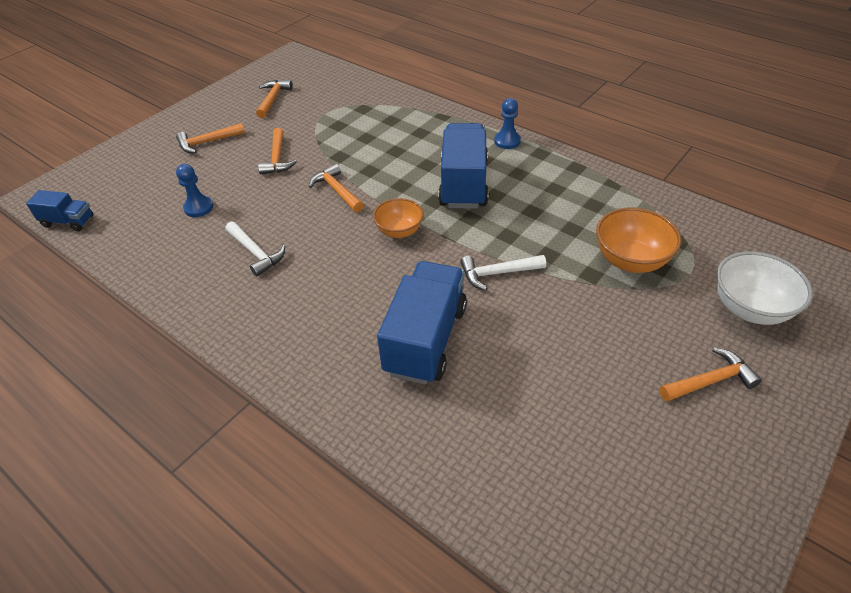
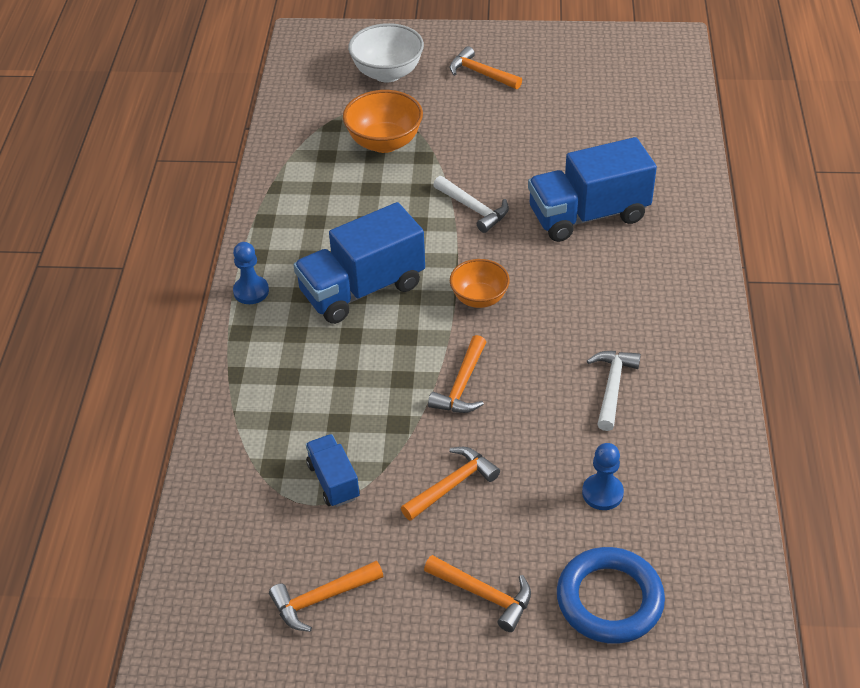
camera: 125 degrees left, 0 degrees up
blue truck [26,190,93,231] -> blue truck moved to [306,434,360,507]
none -> blue ring [557,547,665,644]

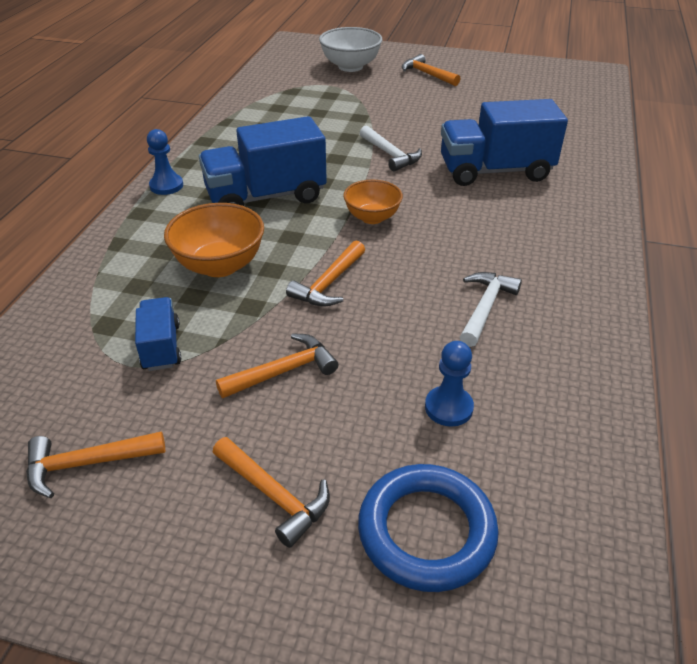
camera: 10 degrees right, 5 degrees down
orange bowl [343,90,423,153] -> orange bowl moved to [164,203,264,277]

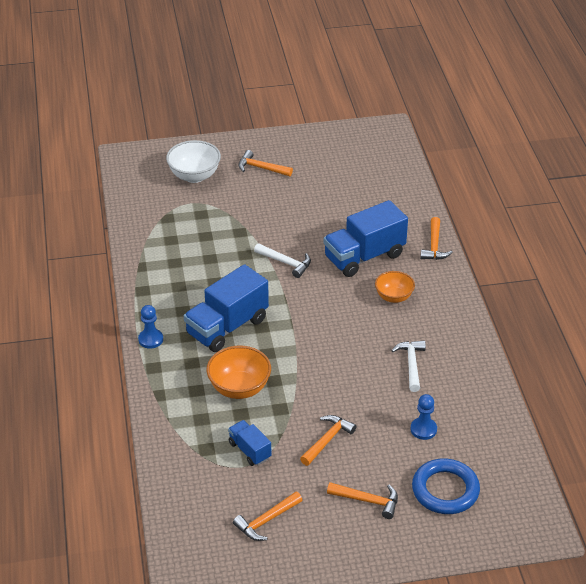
camera: 25 degrees left, 0 degrees up
orange hammer [286,240,365,306] -> orange hammer moved to [420,217,453,260]
orange bowl [343,180,403,224] -> orange bowl moved to [375,271,415,303]

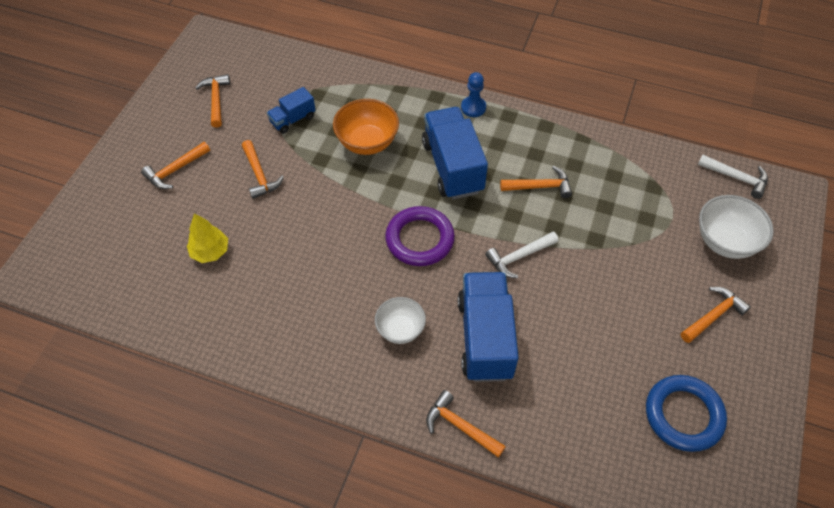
camera: 120 degrees right, 15 degrees up
blue truck [228,420,271,466] -> blue truck turned 150 degrees clockwise [267,87,316,134]
orange bowl [375,271,415,303] -> white bowl [375,297,426,344]
white hammer [391,340,426,392] -> white hammer moved to [698,155,768,199]
blue pawn [410,394,437,440] -> yellow tree [187,213,228,263]
blue ring [412,459,480,514] -> blue ring moved to [646,375,727,452]
none -> purple ring [385,206,455,266]
none -> orange hammer [500,166,572,198]

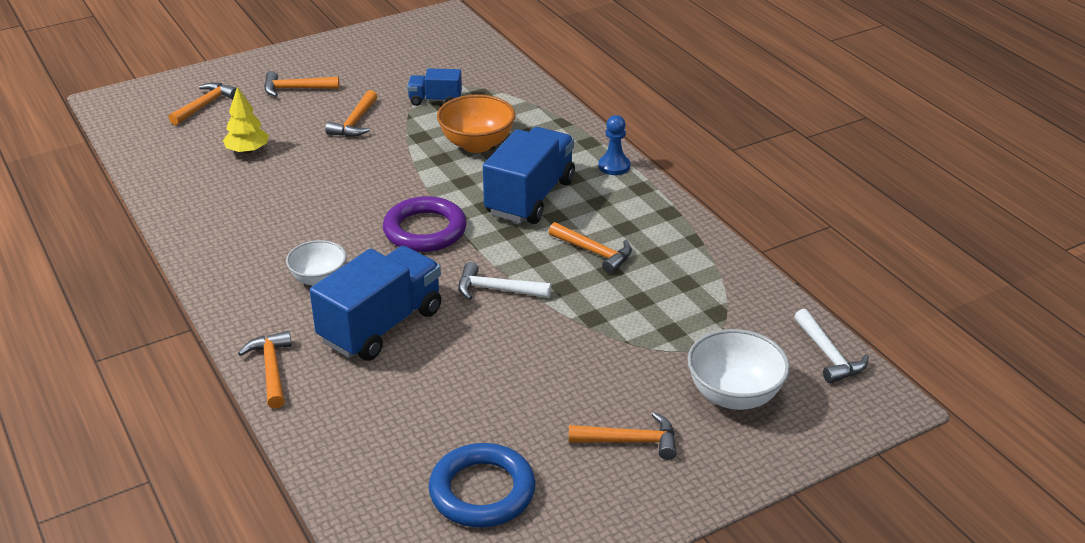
camera: 40 degrees right, 20 degrees down
orange hammer [195,74,230,128] -> orange hammer moved to [169,82,237,125]

